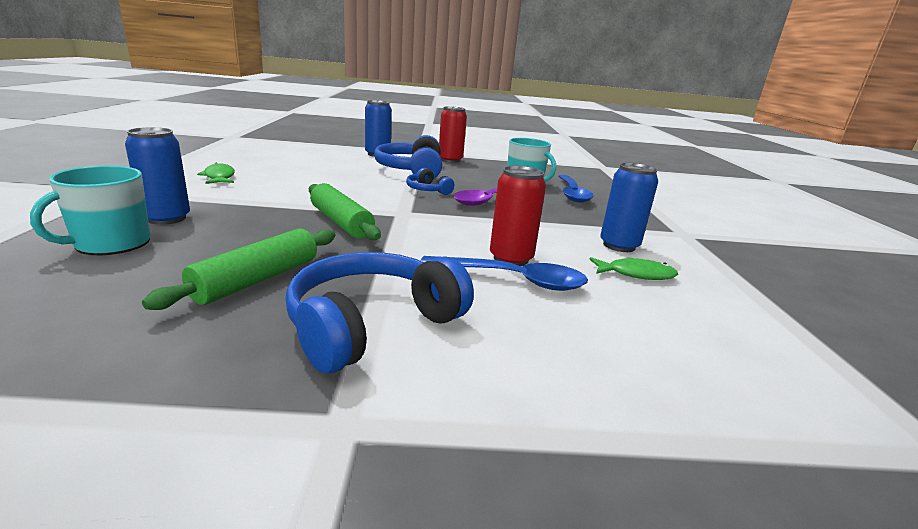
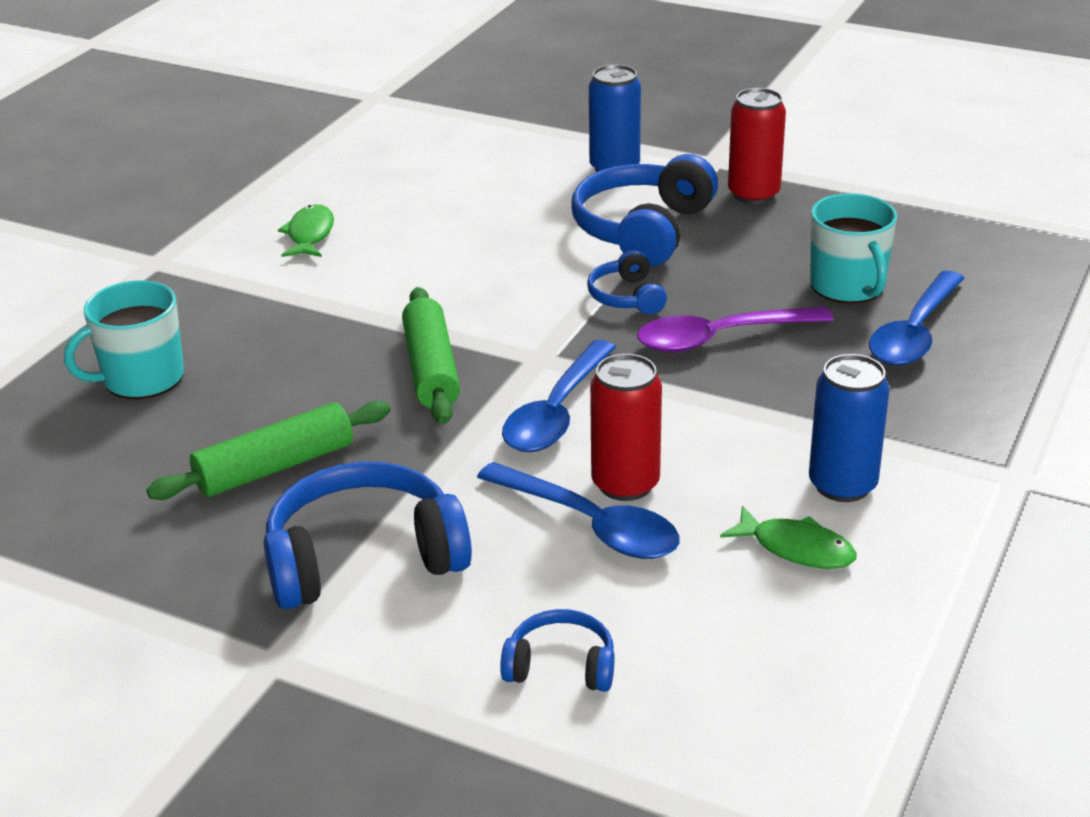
camera: 30 degrees right, 10 degrees up
blue can [125,127,190,225] -> none
none -> blue headphones [500,609,615,692]
none -> blue spoon [502,340,616,452]

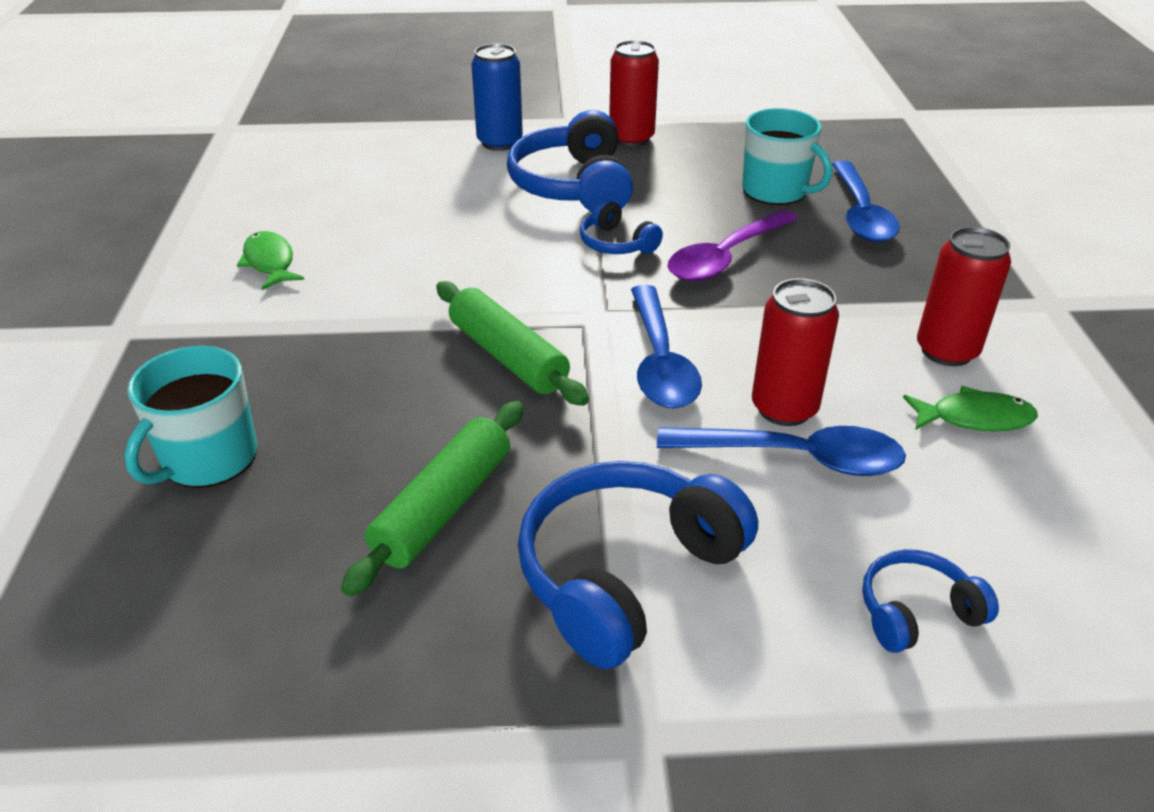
camera: 30 degrees left, 5 degrees up
blue can [809,354,890,502] -> red can [917,227,1011,366]

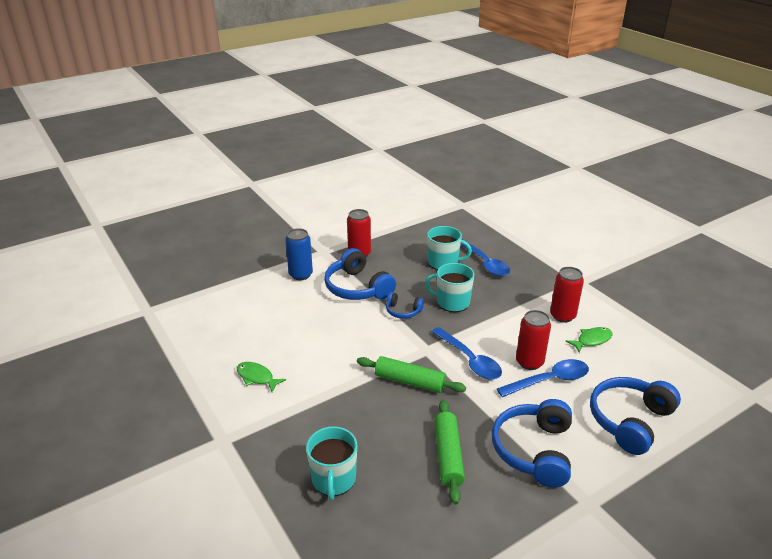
camera: 30 degrees left, 5 degrees down
purple spoon [667,210,798,281] -> turquoise mug [425,263,474,312]
blue headphones [862,549,999,653] -> blue headphones [590,377,681,455], size x1.93

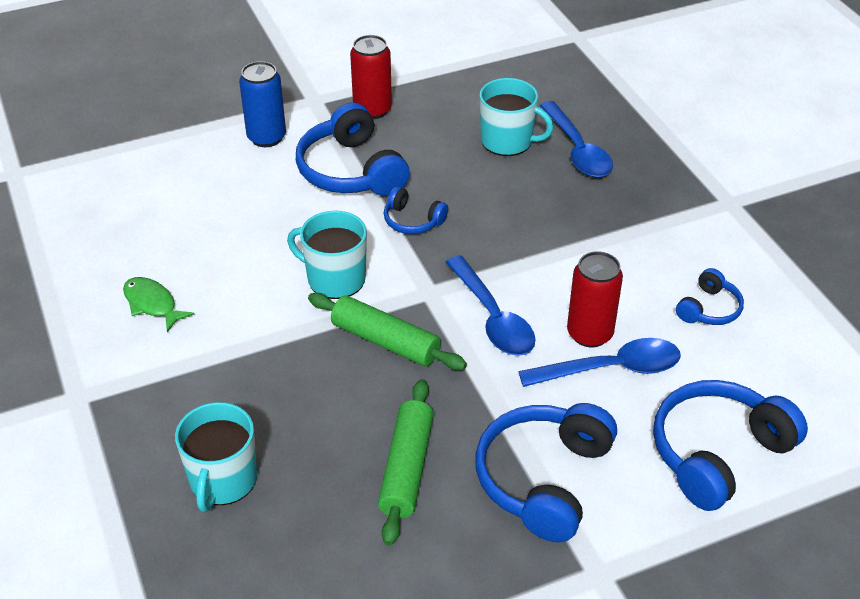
camera: 10 degrees right, 10 degrees up
turquoise mug [425,263,474,312] -> turquoise mug moved to [287,211,367,299]
red can [550,267,584,322] -> none
green fish [565,327,612,353] -> blue headphones [676,268,744,325]

